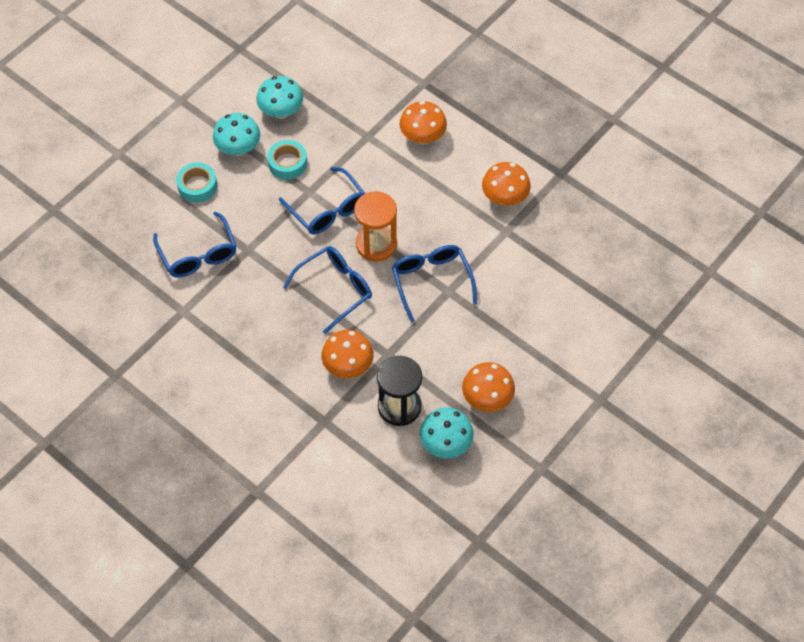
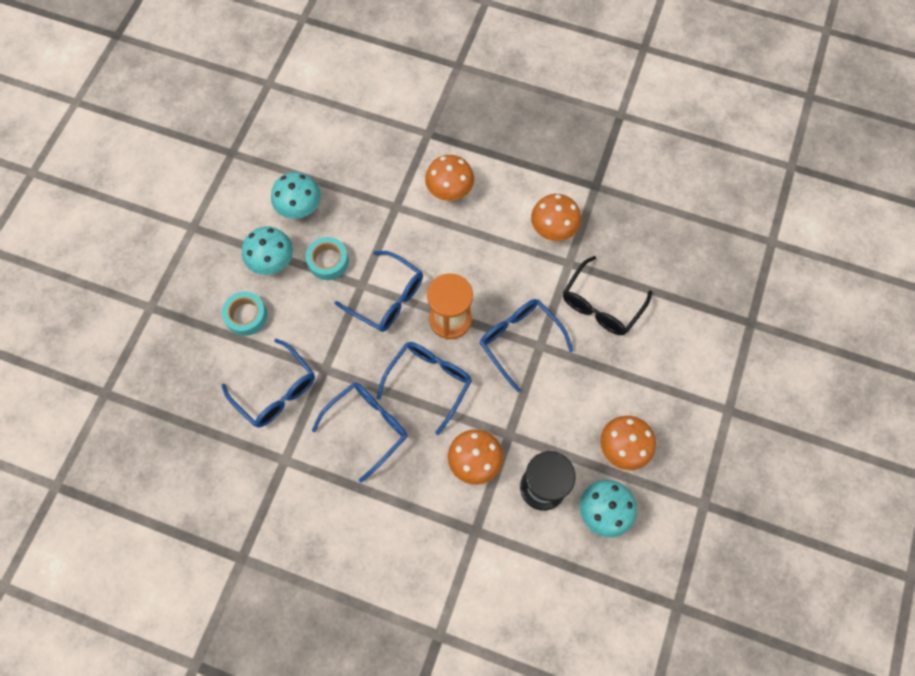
camera: 20 degrees left, 10 degrees up
none -> blue glasses [312,383,408,483]
none -> black glasses [563,256,652,335]

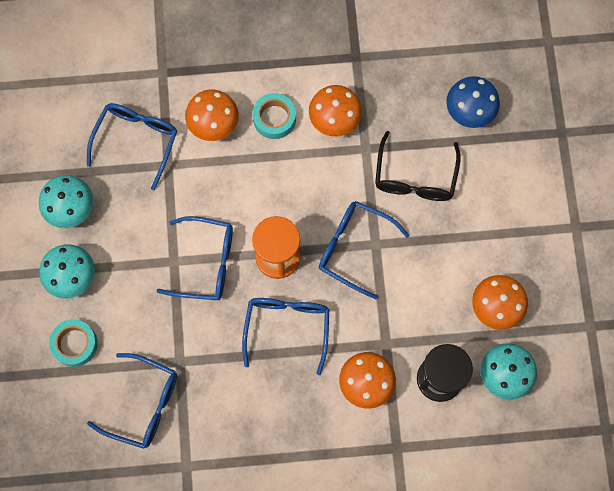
camera: 25 degrees left, 5 degrees up
turquoise tape [306,237,349,280] -> turquoise tape moved to [252,93,296,139]
blue glasses [312,383,408,483] -> blue glasses moved to [87,103,177,190]
none -> blue mushroom [446,76,500,128]

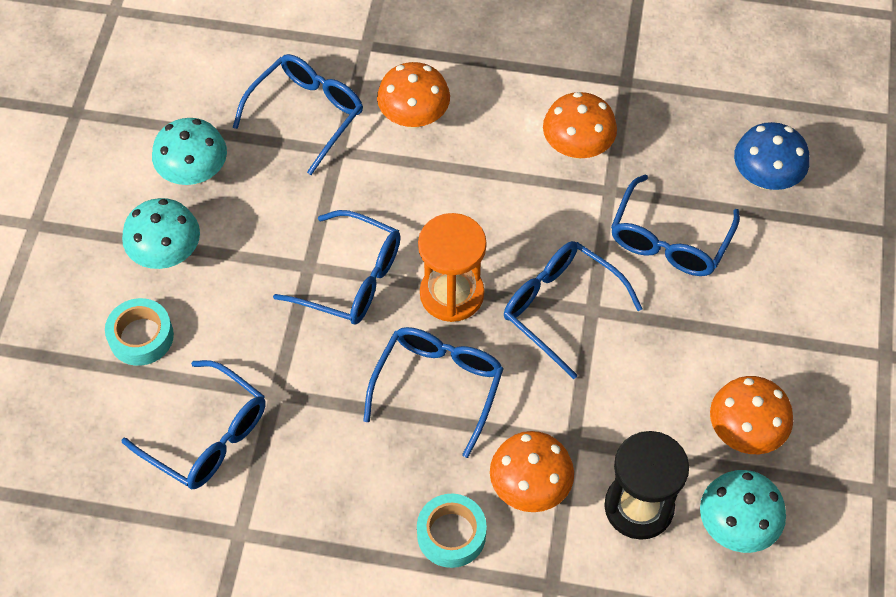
camera: 15 degrees right, 15 degrees down
turquoise tape [252,93,296,139] -> turquoise tape moved to [417,494,487,568]
black glasses [375,131,461,201] -> blue glasses [611,175,740,276]

